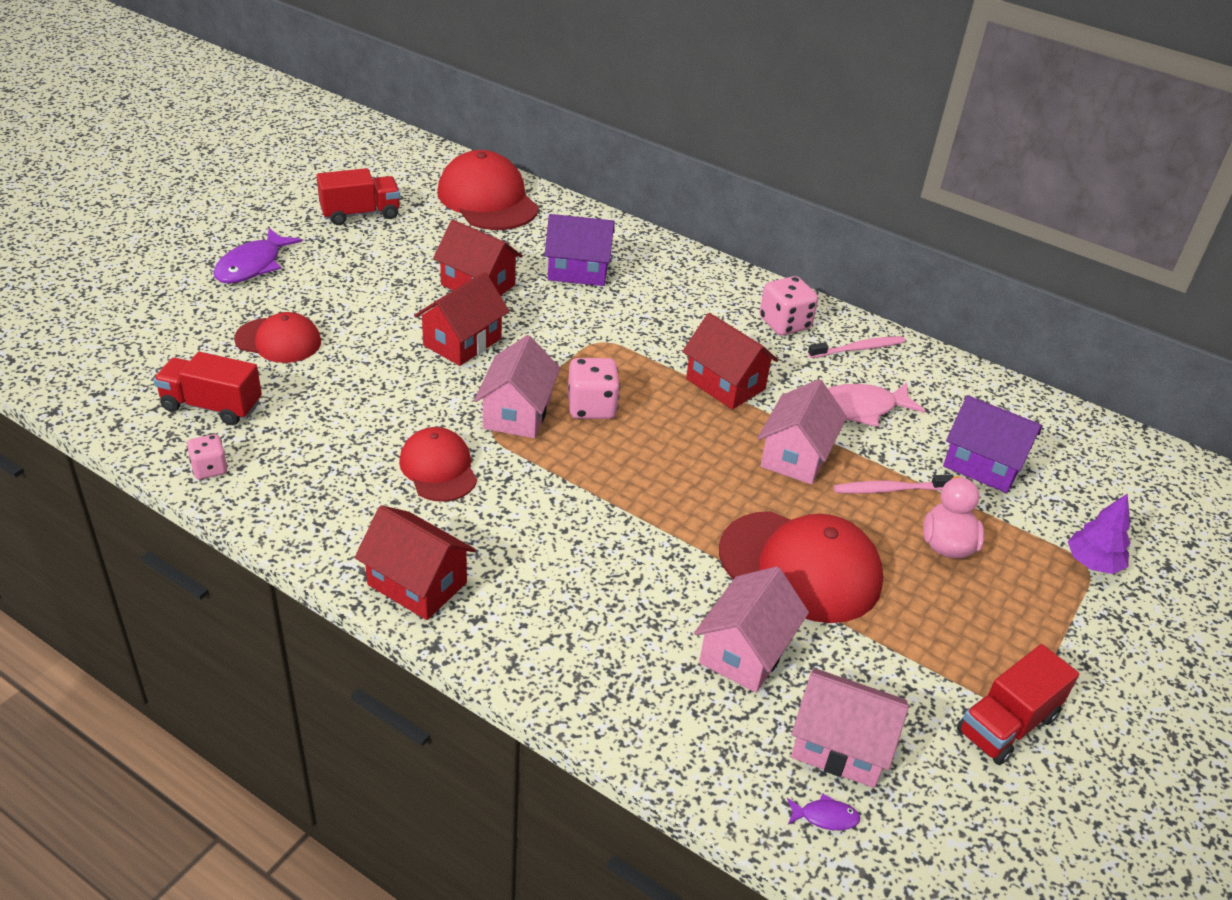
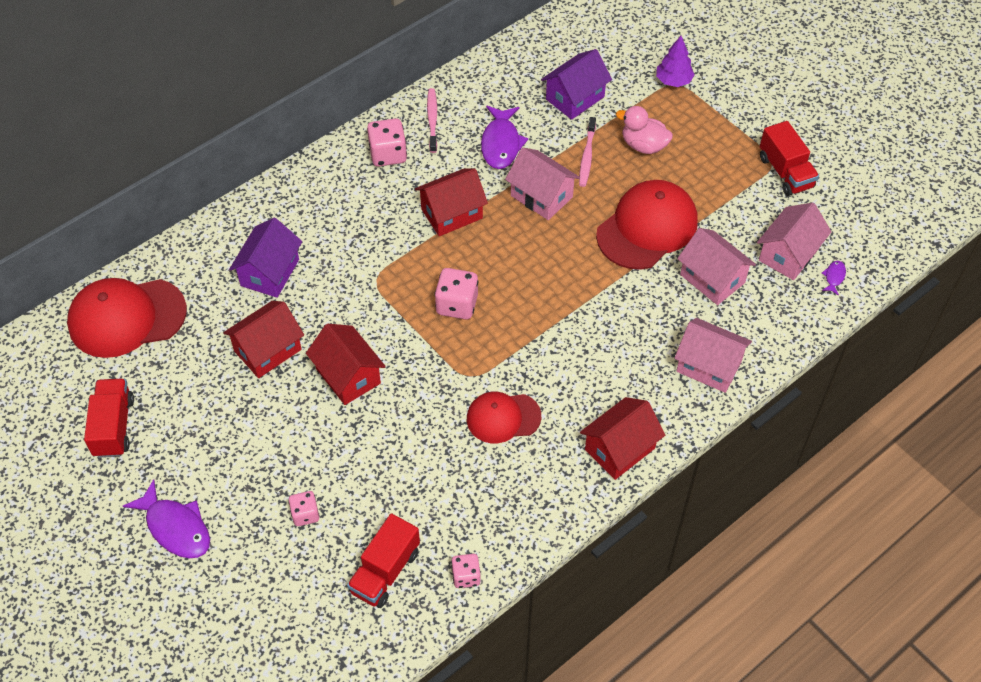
camera: 70 degrees left, 15 degrees up
red cap [234,312,321,363] -> pink dice [288,491,320,526]
pink house [474,335,561,438] -> pink house moved to [674,318,752,393]
pink fish [828,382,925,427] -> purple fish [481,106,528,169]

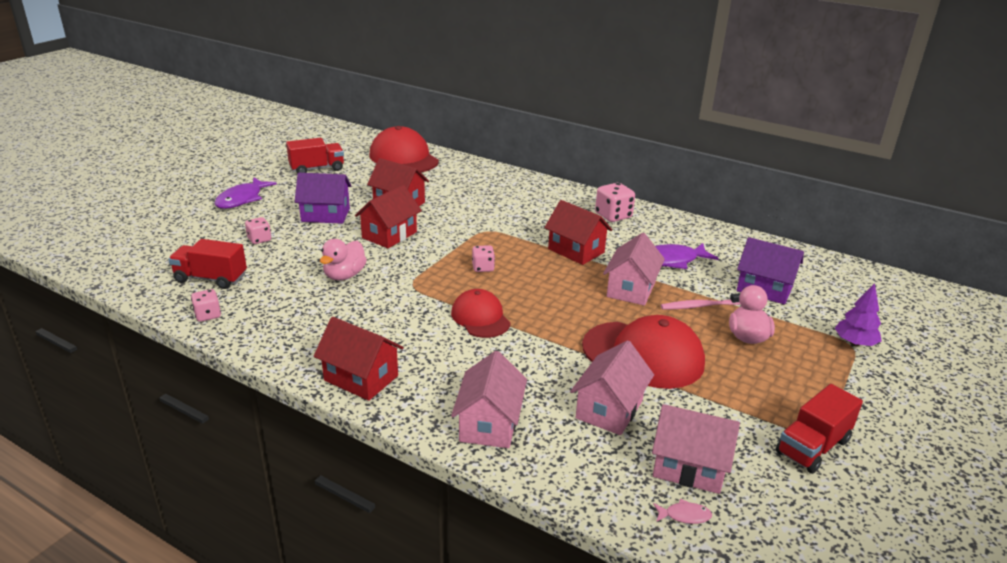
camera: 70 degrees right, 25 degrees down
purple house [229,218,302,298] -> purple house moved to [295,173,351,224]
pink toothbrush [427,88,437,153] -> none
pink dice [434,268,478,320] -> pink dice [472,245,495,272], size x0.62
red cap [467,392,541,443] -> red cap moved to [451,289,511,338]
purple fish [822,261,846,295] -> pink fish [653,499,712,524]
none -> pink duck [320,239,367,280]

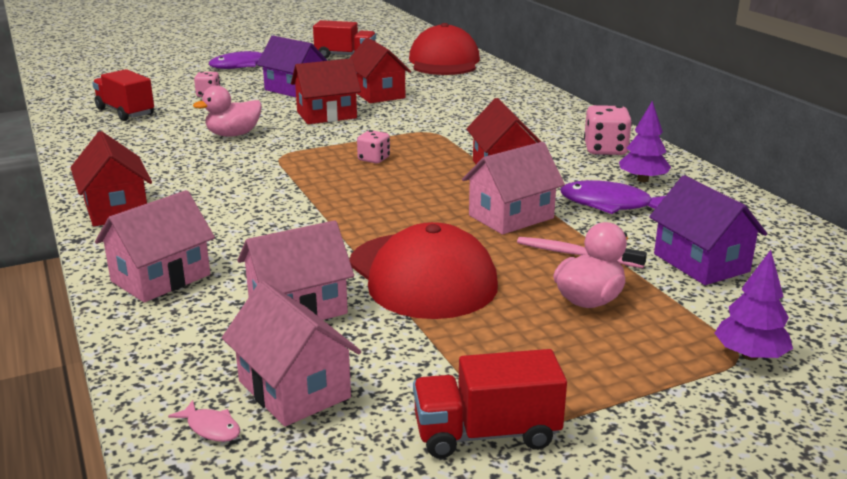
camera: 35 degrees right, 5 degrees down
pink dice [191,289,221,322] -> none
red cap [451,289,511,338] -> none
none -> purple tree [619,101,671,182]

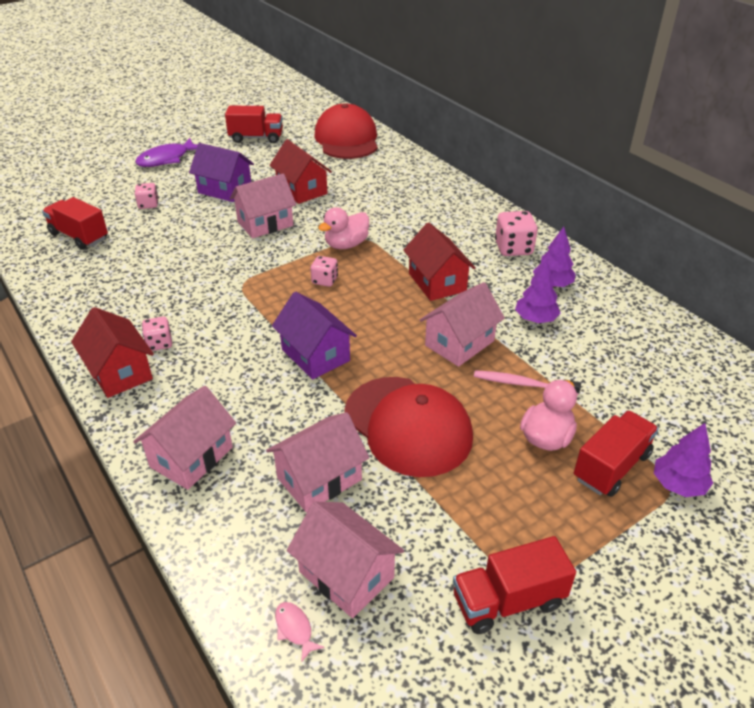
camera: 10 degrees left, 15 degrees up
pink fish [168,400,240,442] -> pink fish turned 150 degrees counterclockwise [275,602,325,662]
pink duck [193,85,262,136] -> pink duck moved to [318,207,369,249]
red house [291,58,361,124] -> pink house [230,173,296,238]
purple fish [560,180,665,214] -> purple tree [515,260,561,323]
purple house [649,175,767,285] -> purple house moved to [272,292,357,379]
none -> pink dice [142,317,172,351]
none -> red truck [574,410,659,497]

